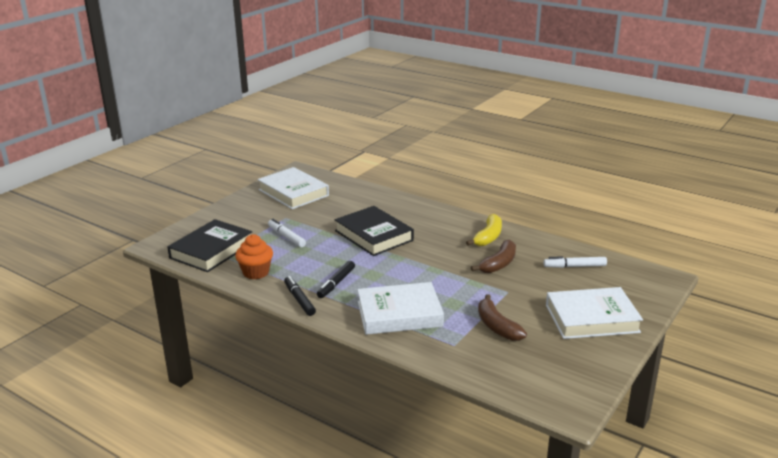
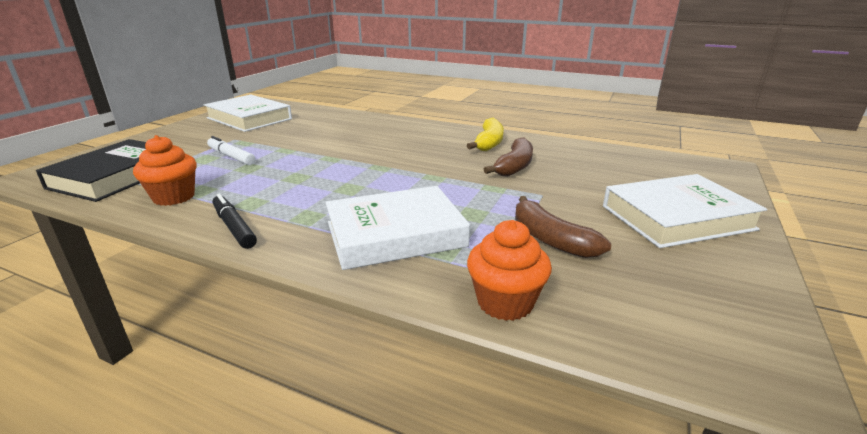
camera: 10 degrees left, 0 degrees up
black marker [317,261,355,298] -> none
black book [335,206,414,256] -> none
white marker [544,256,607,268] -> none
none -> orange cupcake [467,220,552,321]

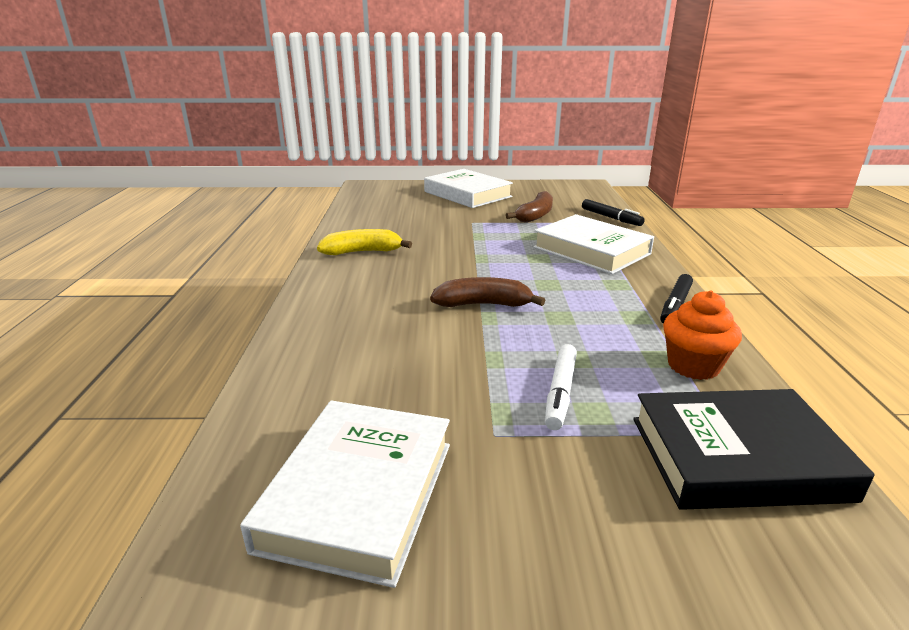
camera: 115 degrees left, 0 degrees up
orange cupcake [467,220,552,321] -> black marker [582,199,645,226]
brown banana [484,138,533,177] -> brown banana moved to [430,277,545,307]

